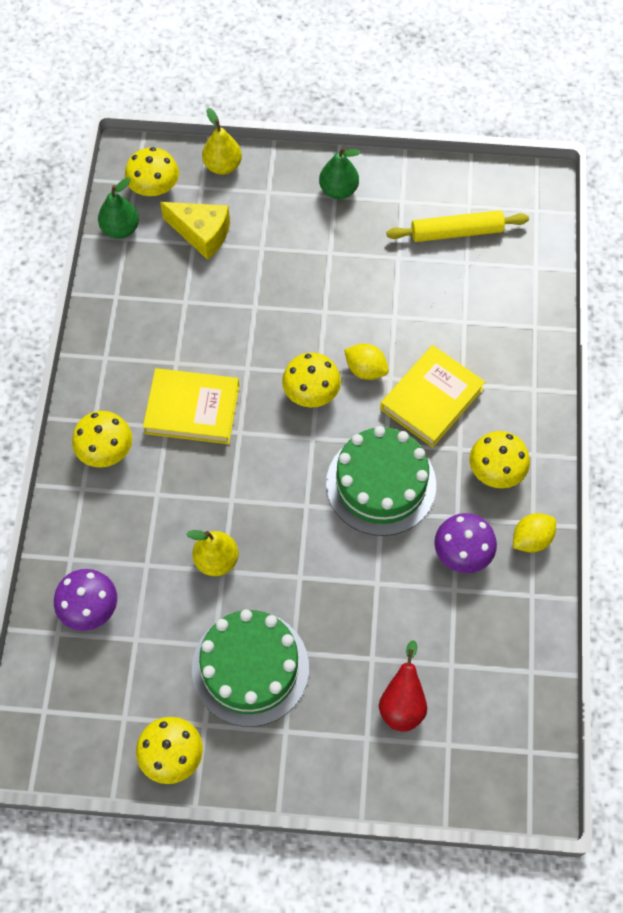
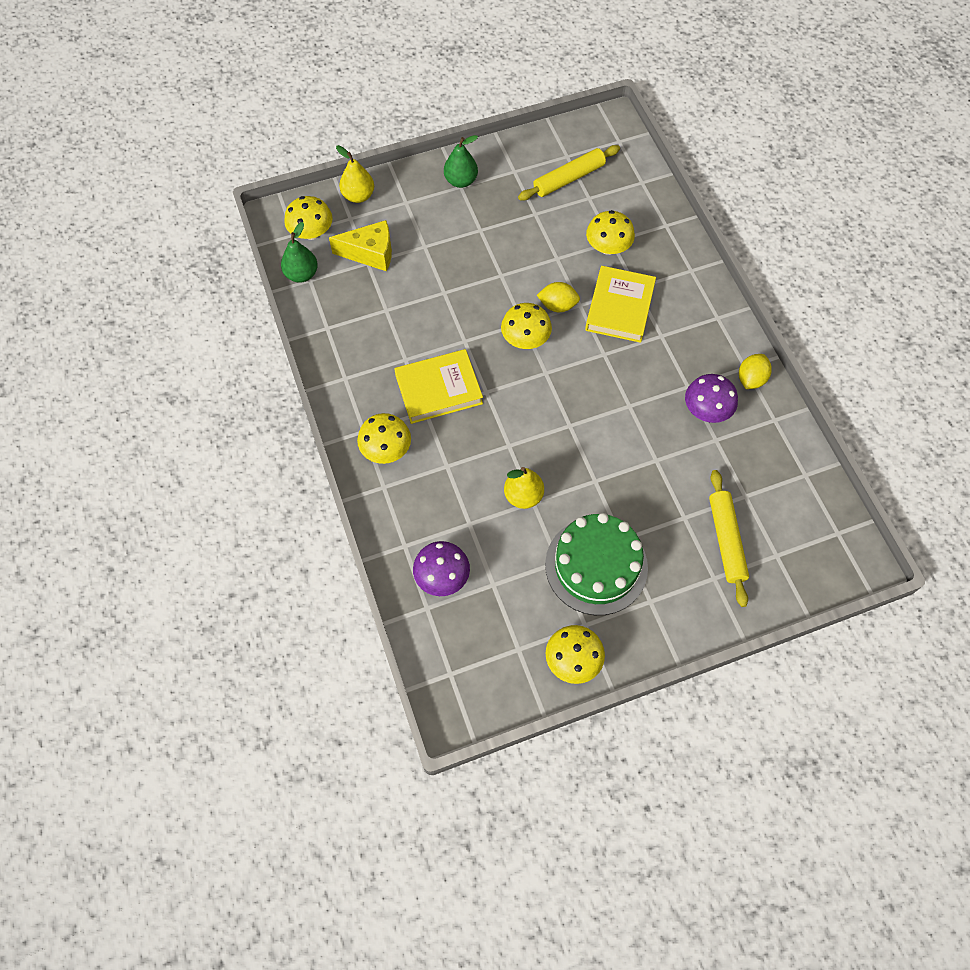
camera: 25 degrees left, 0 degrees up
green cake [326,426,436,536] -> none
red pear [379,640,427,731] -> yellow rolling pin [709,470,749,607]
yellow mushroom [469,431,530,488] -> yellow mushroom moved to [586,210,635,255]

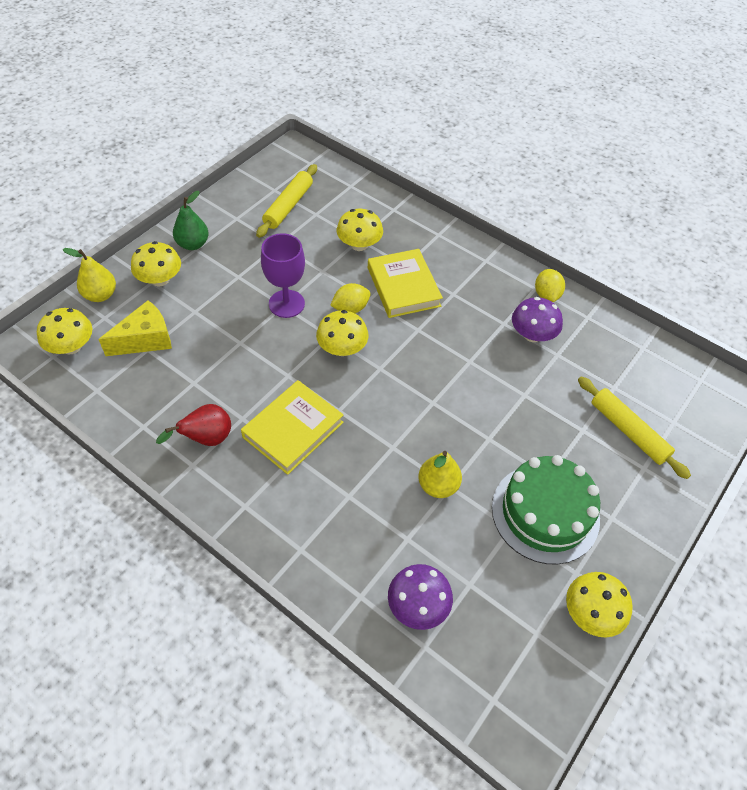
camera: 35 degrees left, 10 degrees down
green pear [281,222,318,283] -> none
yellow mushroom [357,413,411,464] -> yellow mushroom moved to [131,241,181,287]
none -> red pear [156,404,231,446]
none -> purple goblet [261,233,305,318]

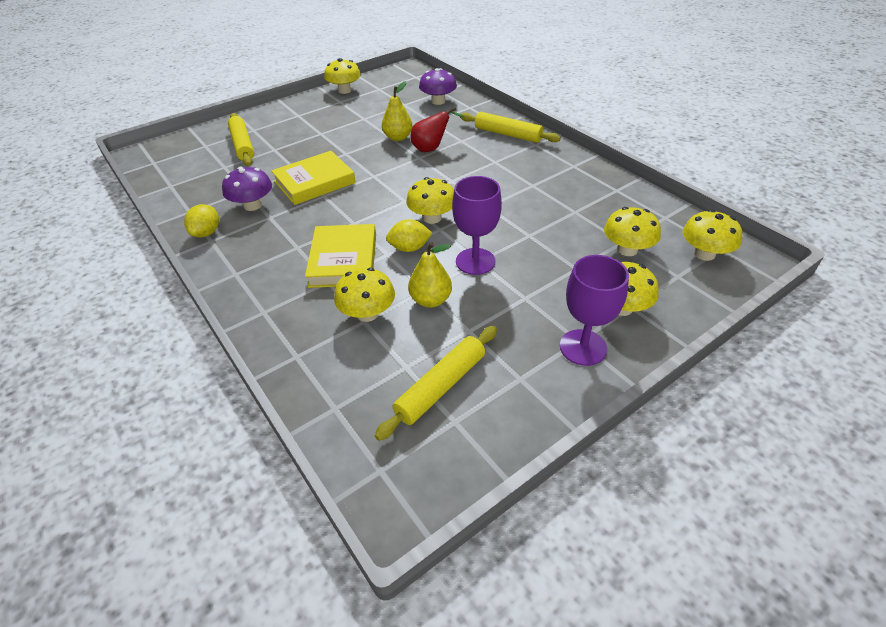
camera: 160 degrees left, 10 degrees down
yellow pear [63,248,116,302] -> yellow pear moved to [408,242,452,308]
yellow cheese [98,300,172,356] -> yellow mushroom [604,207,661,256]
red pear [156,404,231,446] -> red pear moved to [410,107,465,152]
green pear [173,191,209,250] -> purple goblet [560,255,629,366]
yellow book [241,380,344,475] -> yellow book moved to [271,151,356,205]
green cake [492,455,600,565] -> none
none -> yellow rolling pin [460,112,561,143]

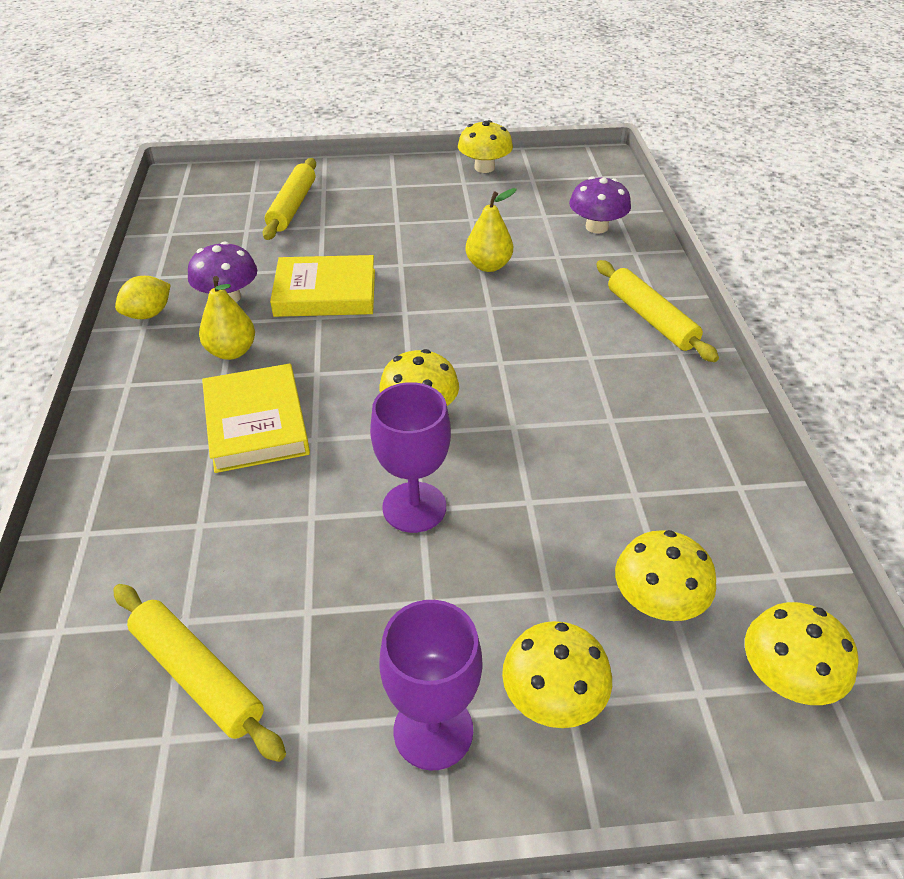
camera: 30 degrees right, 0 degrees up
yellow book [305,224,376,288] -> yellow book turned 45 degrees counterclockwise [202,363,310,473]
yellow mushroom [334,268,395,322] -> none
yellow rolling pin [374,326,497,441] -> yellow rolling pin turned 60 degrees clockwise [113,584,286,762]
yellow lemon [386,219,432,252] -> none
yellow pear [408,242,452,308] -> yellow pear moved to [199,276,255,360]
red pear [410,107,465,152] -> none

